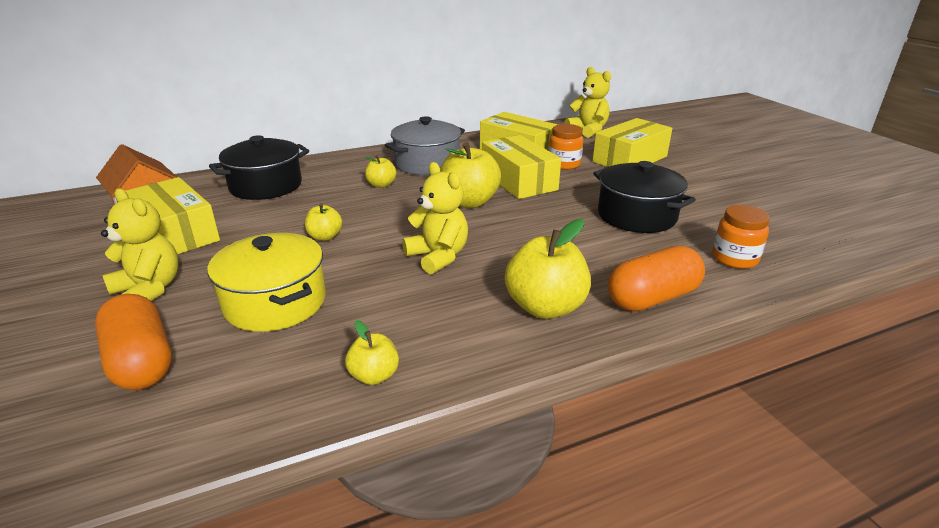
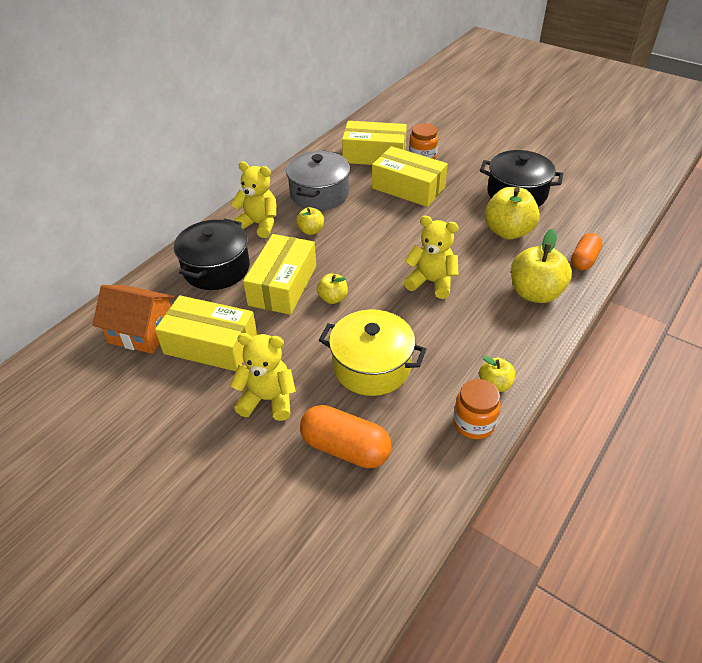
camera: 30 degrees left, 15 degrees up
yellow apple [440,142,501,208] -> yellow apple moved to [485,187,540,239]
yellow teddy bear [565,67,611,138] -> yellow teddy bear moved to [231,161,277,238]
yellow box [593,118,672,167] -> yellow box moved to [243,234,316,315]
orange capsule [608,246,705,311] -> orange capsule [571,233,603,271], size x0.67
orange jar [712,205,770,269] -> orange jar moved to [453,379,501,439]

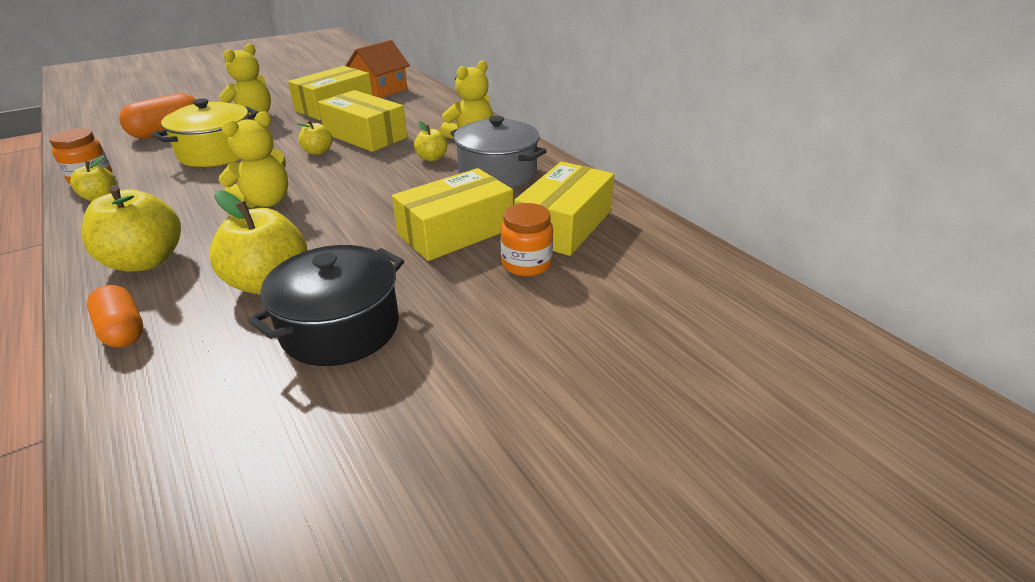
camera: 110 degrees right, 10 degrees down
black pot [174,218,250,290] -> none

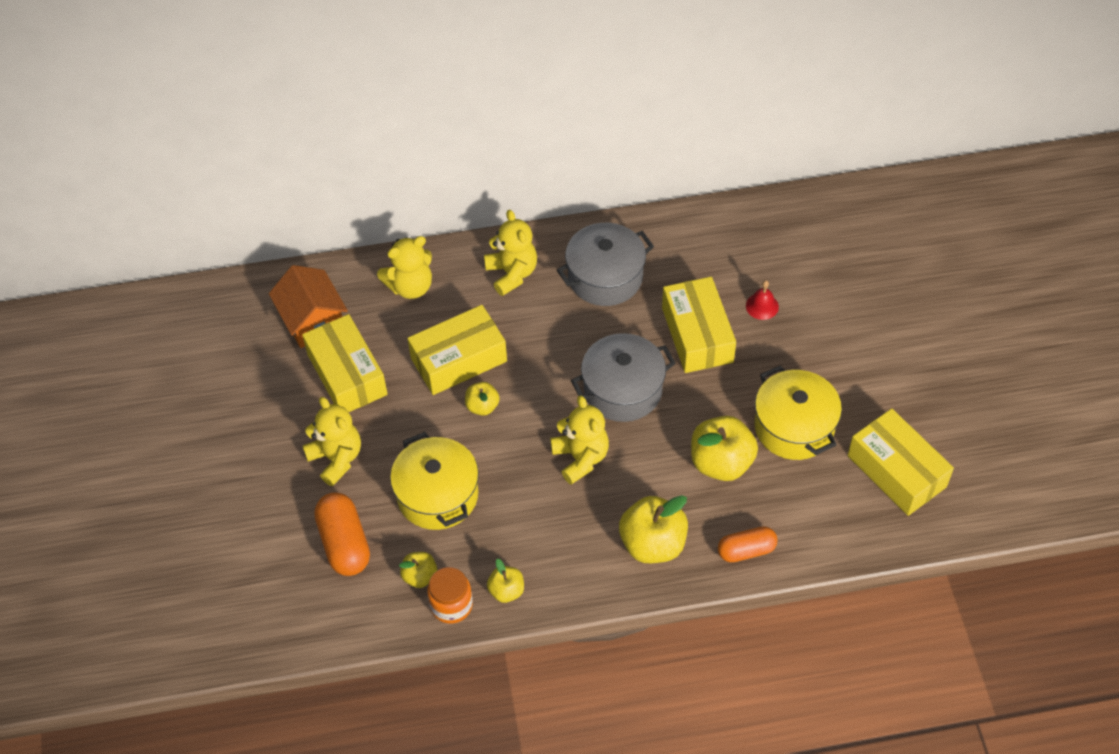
camera: 65 degrees left, 20 degrees up
black pot [248,245,404,366] -> yellow pot [754,365,842,460]
yellow apple [414,121,447,161] -> yellow apple moved to [399,552,437,588]
orange jar [500,203,553,276] -> red bell [746,280,779,320]
yellow box [514,161,615,256] -> yellow box moved to [848,408,954,516]
none -> yellow teddy bear [377,236,432,299]
none -> grey pot [571,333,676,422]

